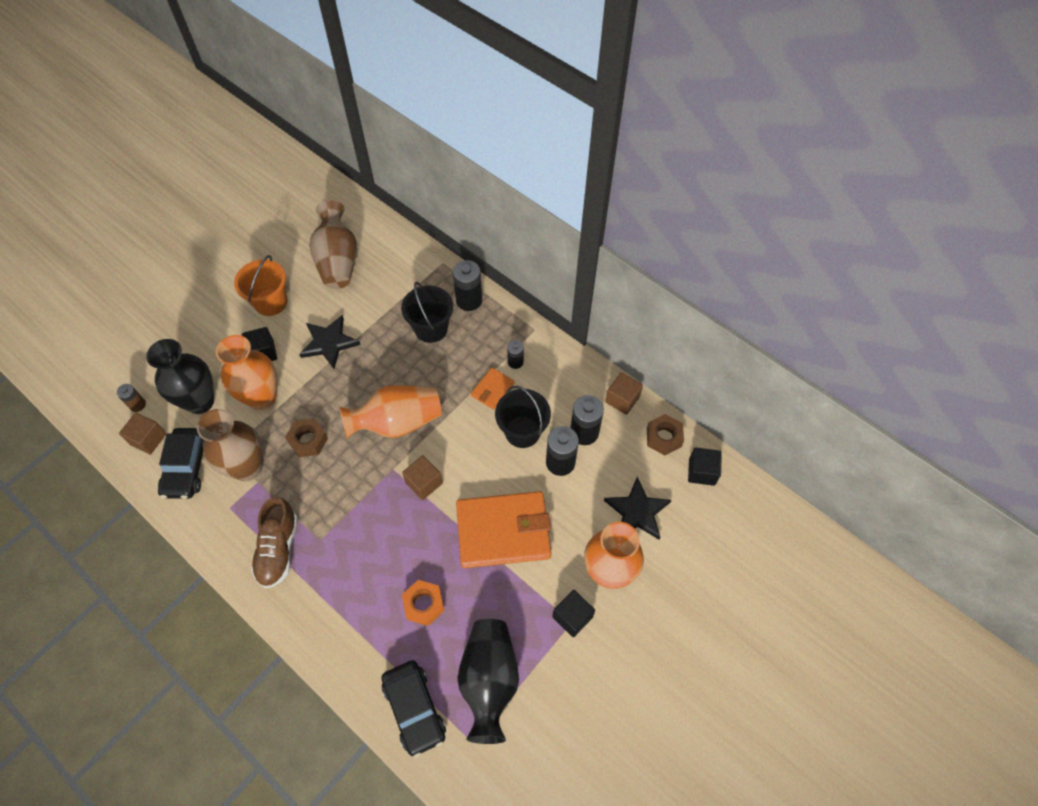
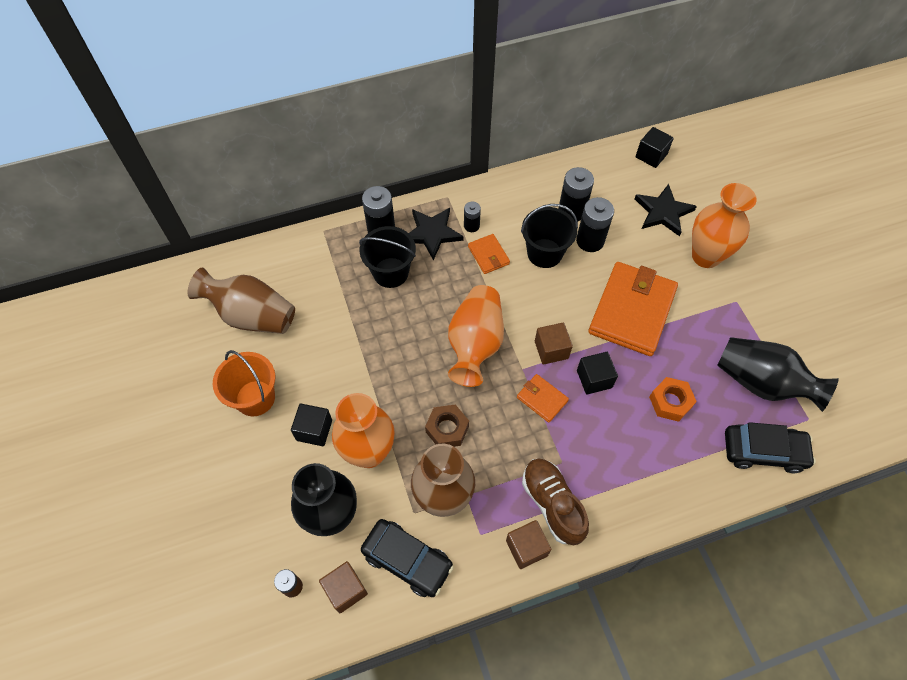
camera: 60 degrees left, 0 degrees up
brown shoe [251,497,298,588] -> brown shoe turned 150 degrees counterclockwise [522,459,589,545]
black star [299,315,361,369] -> black star moved to [409,208,464,260]
black cube [553,590,595,637] -> black cube moved to [577,352,618,395]
brown cube [605,372,643,415] -> brown cube moved to [506,520,552,569]
brown nut [647,414,684,455] -> none
none -> orange wallet [517,374,569,423]

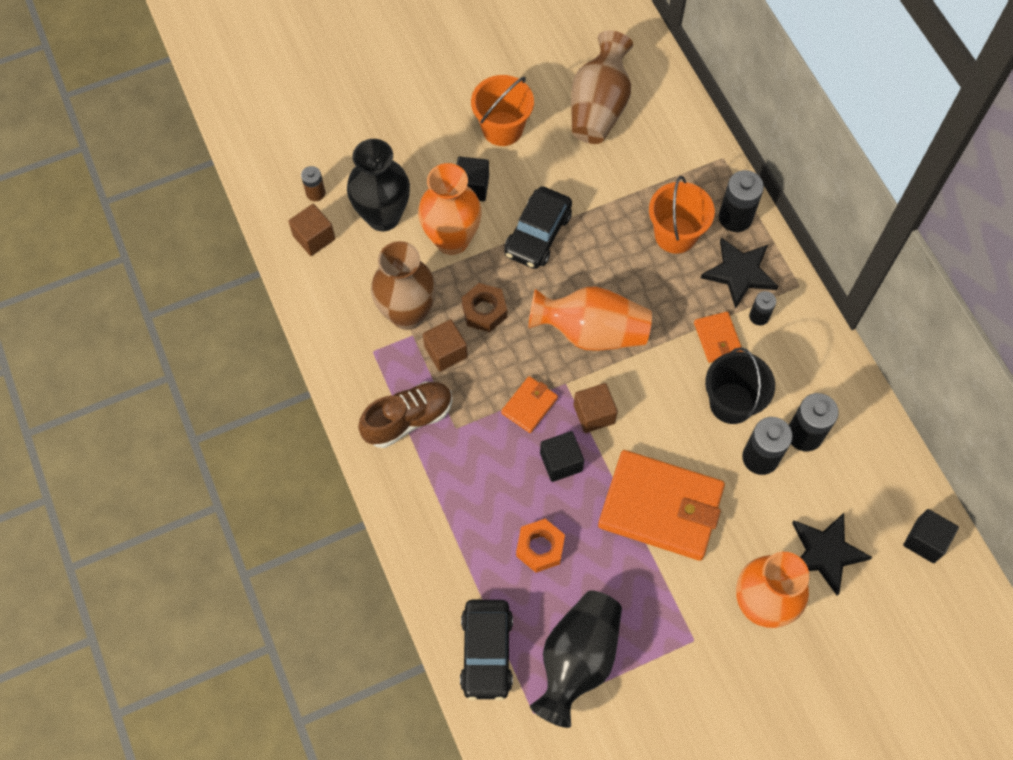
camera: 85 degrees right, 5 degrees up
black bucket [359,226,416,288] -> orange bucket [649,176,715,254]
black car [361,519,454,597] -> black car moved to [504,186,572,269]
orange wallet [468,234,510,274] -> orange wallet turned 75 degrees counterclockwise [694,312,743,363]
brown cube [506,520,552,569] -> brown cube moved to [423,319,468,372]

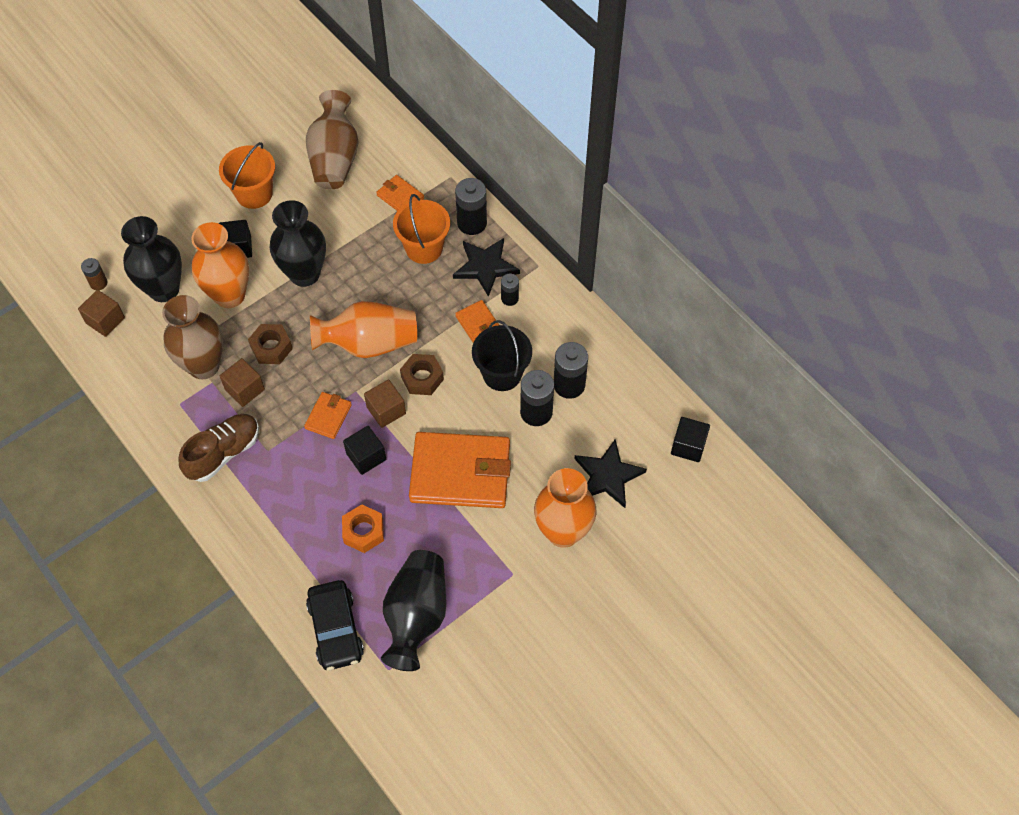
camera: 15 degrees left, 5 degrees down
black car [504,186,572,269] -> black vase [270,200,326,287]
none -> orange wallet [376,175,424,211]
none -> brown nut [400,354,444,395]

